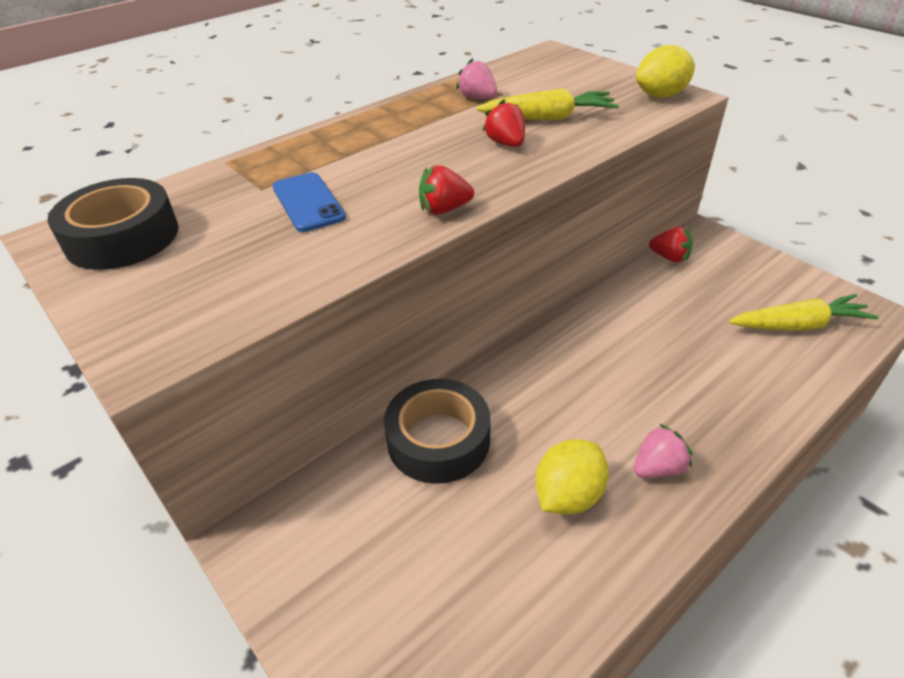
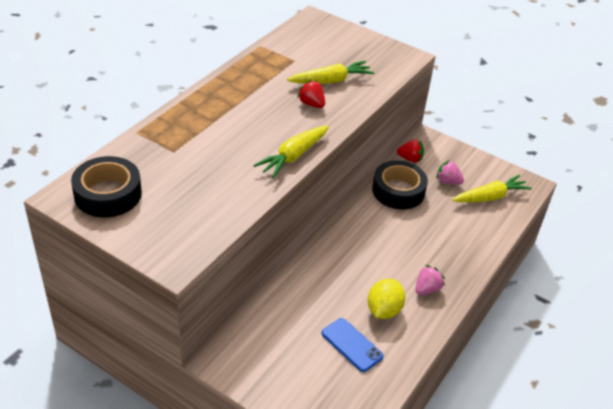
camera: 20 degrees left, 0 degrees up
blue phone [273,172,346,232] -> blue phone moved to [322,318,384,372]
black tape [384,379,491,484] -> black tape moved to [372,161,428,209]
red strawberry [419,166,474,214] -> yellow carrot [253,125,329,178]
pink strawberry [456,58,497,99] -> pink strawberry moved to [436,160,464,185]
yellow lemon [636,45,695,98] -> none

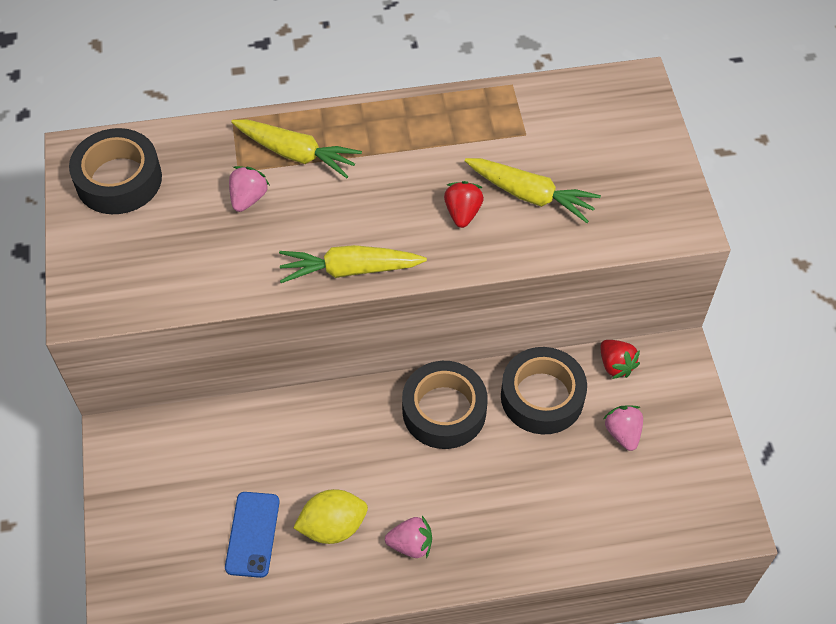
camera: 50 degrees right, 15 degrees up
yellow carrot [452,175,532,202] -> yellow carrot moved to [231,119,362,178]
none -> pink strawberry [229,166,270,212]
none -> black tape [402,361,488,449]

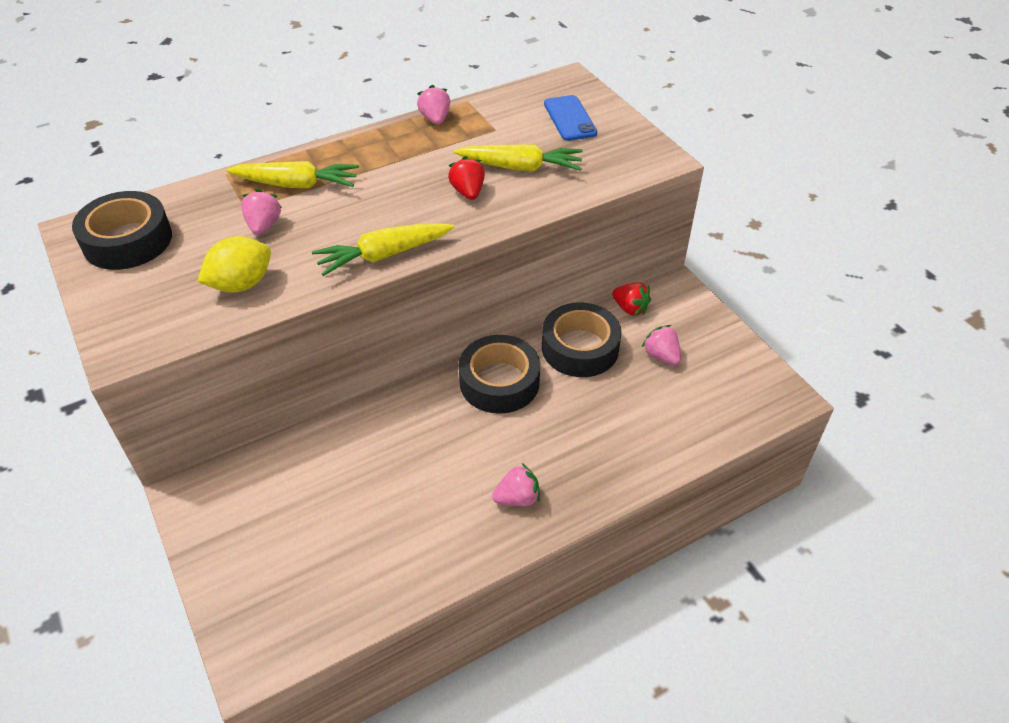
camera: 20 degrees left, 10 degrees down
blue phone [225,492,280,578] -> blue phone moved to [544,95,597,141]
yellow lemon [293,489,368,544] -> yellow lemon moved to [197,236,271,293]
none -> pink strawberry [417,85,450,125]

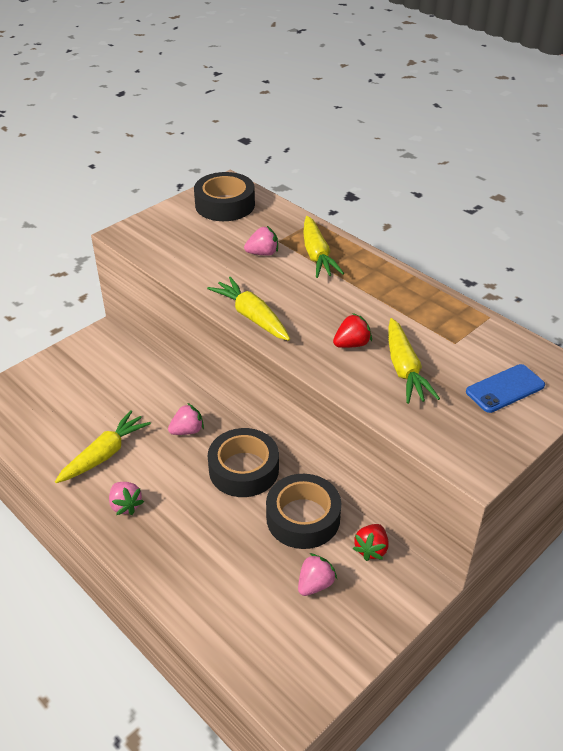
camera: 75 degrees right, 5 degrees down
yellow lemon [197,236,271,293] -> none
pink strawberry [417,85,450,125] -> pink strawberry moved to [168,403,204,435]
none -> yellow carrot [55,410,151,483]

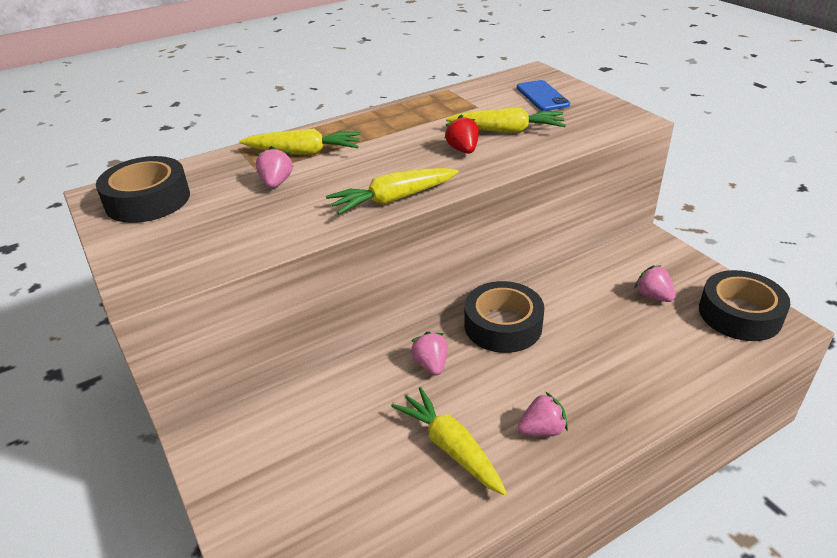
camera: 75 degrees left, 5 degrees down
black tape [266,474,341,549] -> black tape moved to [699,270,791,341]
red strawberry [353,524,388,561] -> none

